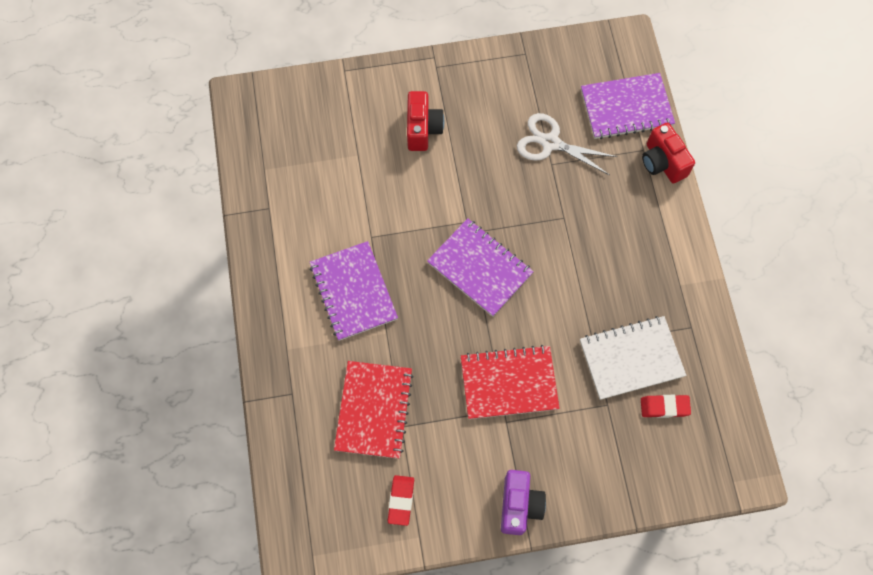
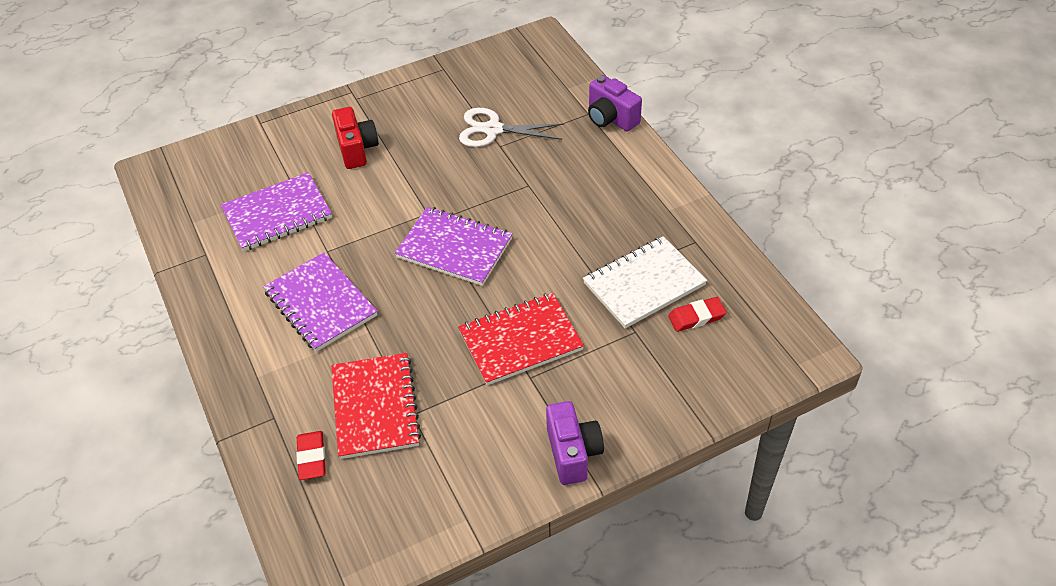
camera: 15 degrees left, 20 degrees down
red eraser [388,475,414,526] -> red eraser moved to [296,431,326,480]
purple notebook [581,73,675,139] -> purple notebook moved to [221,172,332,252]
red camera [642,123,695,183] -> purple camera [588,75,642,131]

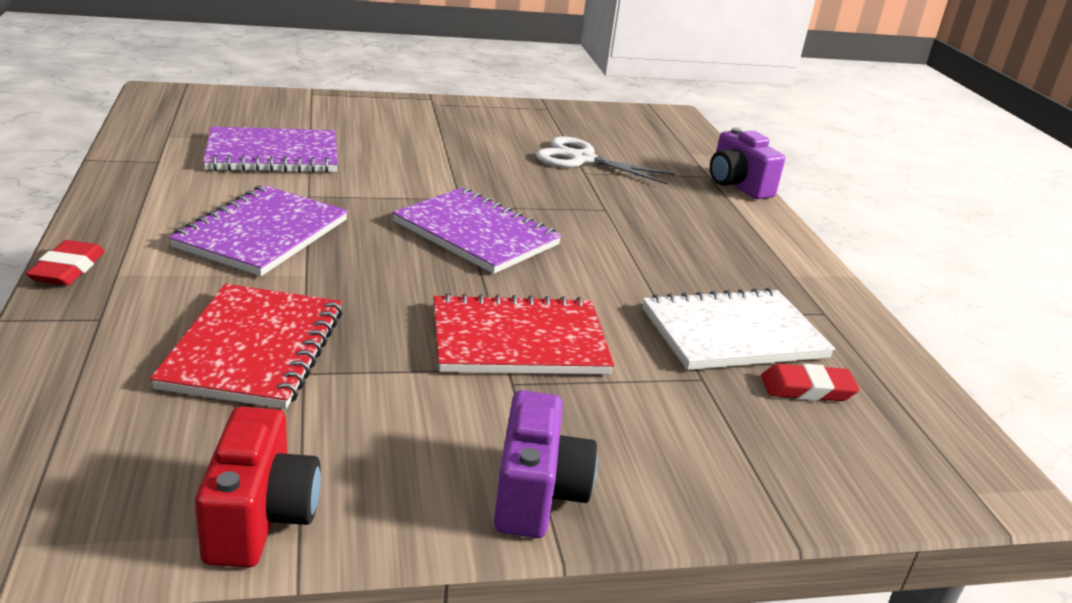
camera: 10 degrees right, 20 degrees down
purple notebook [263,252,378,352] -> purple notebook turned 45 degrees clockwise [169,185,348,276]
red eraser [296,431,326,480] -> red eraser moved to [26,240,105,285]
red camera [332,107,379,169] -> red camera moved to [195,406,321,568]

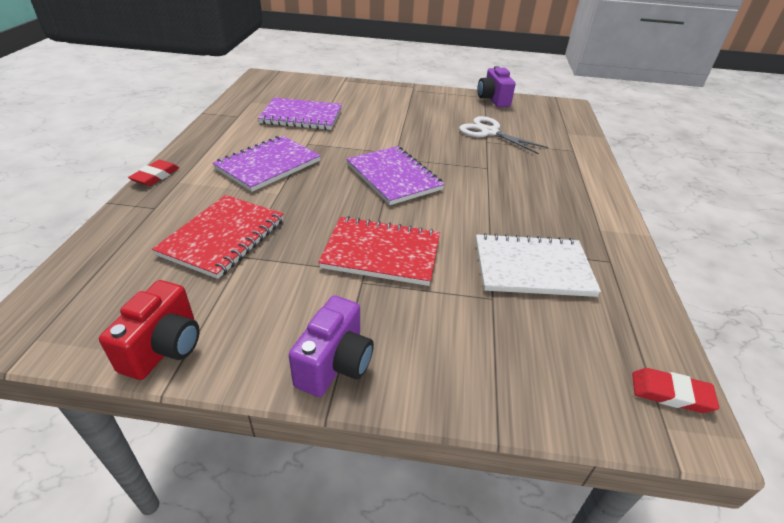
camera: 20 degrees right, 10 degrees up
purple camera [710,127,785,199] -> purple camera moved to [477,66,516,107]
red eraser [761,364,860,401] -> red eraser moved to [632,368,719,413]

